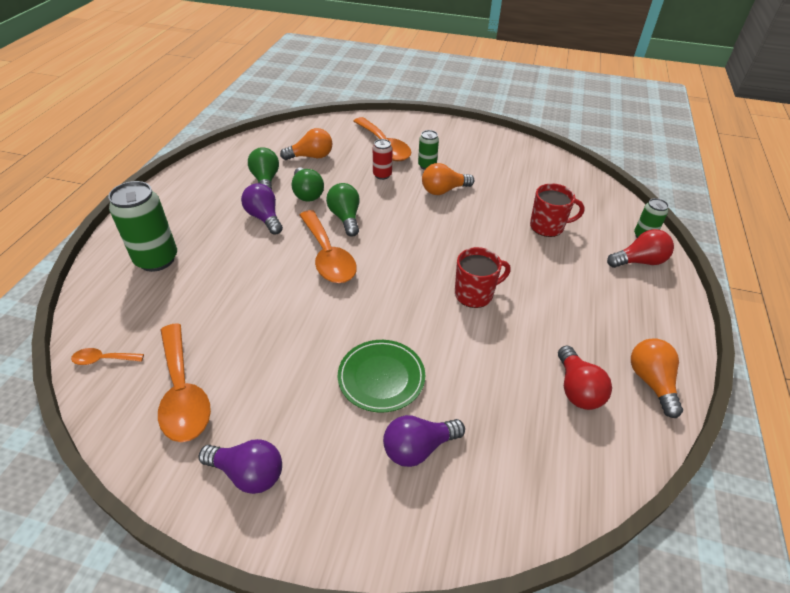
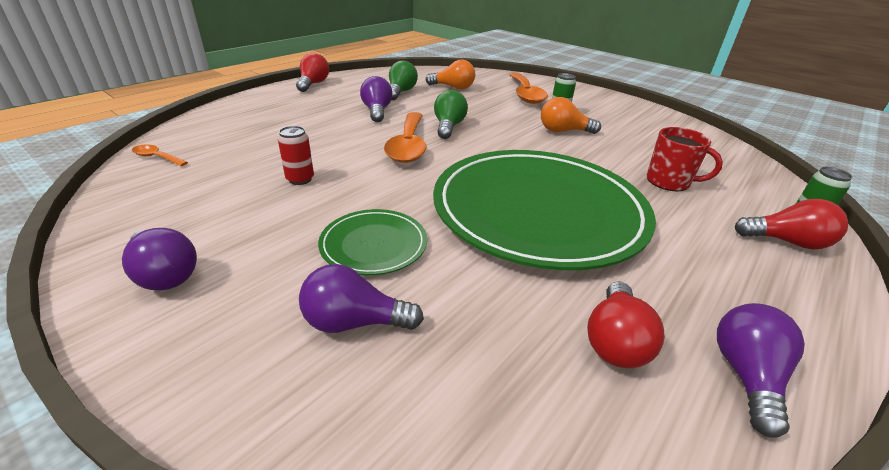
camera: 25 degrees right, 10 degrees down
green can [108,181,177,272] -> none
orange spoon [158,323,211,442] -> none
green light bulb [292,167,324,202] -> none
red can [373,139,393,180] -> red can moved to [278,126,314,185]
red mug [455,247,511,308] -> green plate [433,150,656,270]
orange light bulb [631,338,683,418] -> purple light bulb [717,303,805,438]
none -> red light bulb [296,53,329,92]

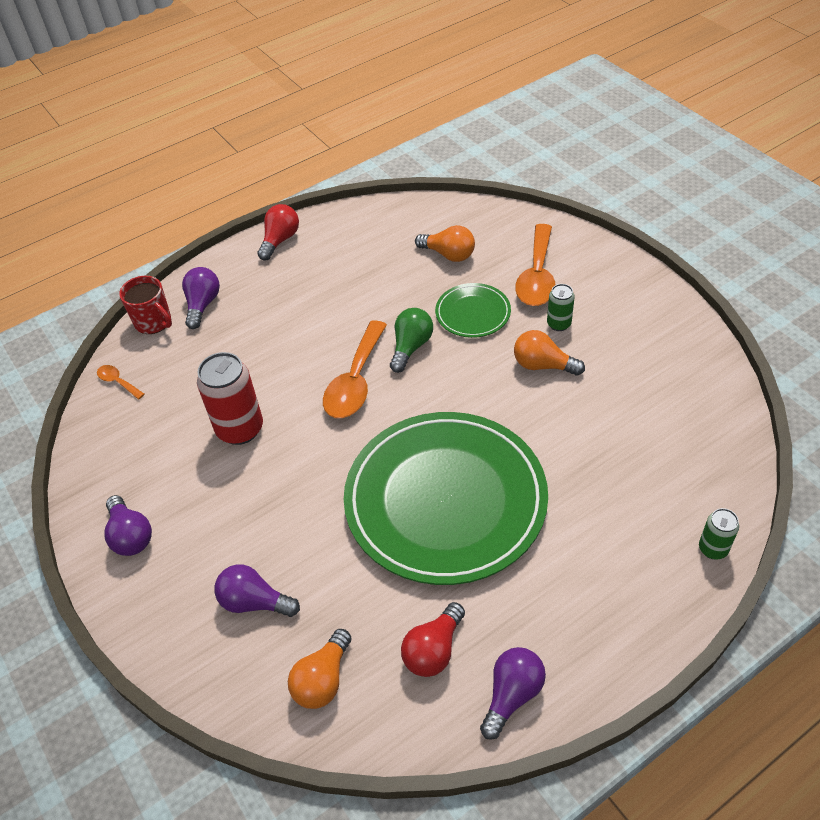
camera: 20 degrees right, 15 degrees up
red can [278,126,314,185] -> red can [197,352,263,445], size x1.88
green plate [318,209,427,275] -> green plate moved to [435,283,511,338]
purple light bulb [360,76,393,122] -> purple light bulb moved to [182,267,220,329]
green light bulb [389,60,418,100] -> none
red mug [647,127,723,191] -> red mug moved to [119,276,172,334]
red light bulb [735,199,848,250] -> none
none -> orange light bulb [288,629,351,709]

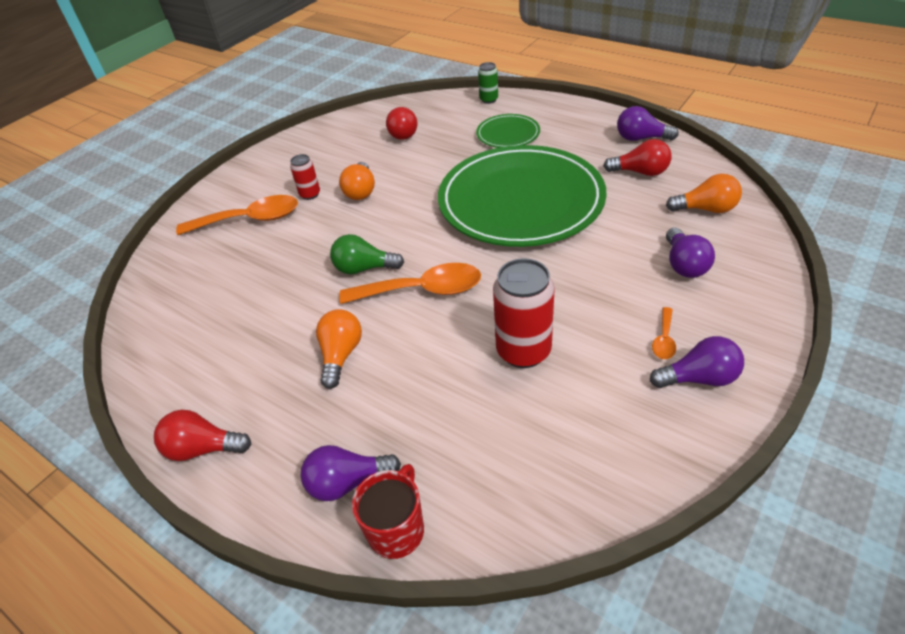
camera: 110 degrees left, 5 degrees down
orange spoon [97,365,145,399] -> orange spoon moved to [652,307,676,359]
purple light bulb [104,495,152,556] -> purple light bulb turned 45 degrees clockwise [650,336,744,388]
orange light bulb [415,225,475,262] -> orange light bulb moved to [316,309,362,389]
green plate [435,283,511,338] -> green plate moved to [476,114,540,148]
green can [547,284,575,331] -> red can [290,154,320,200]
none -> red light bulb [386,107,417,140]

